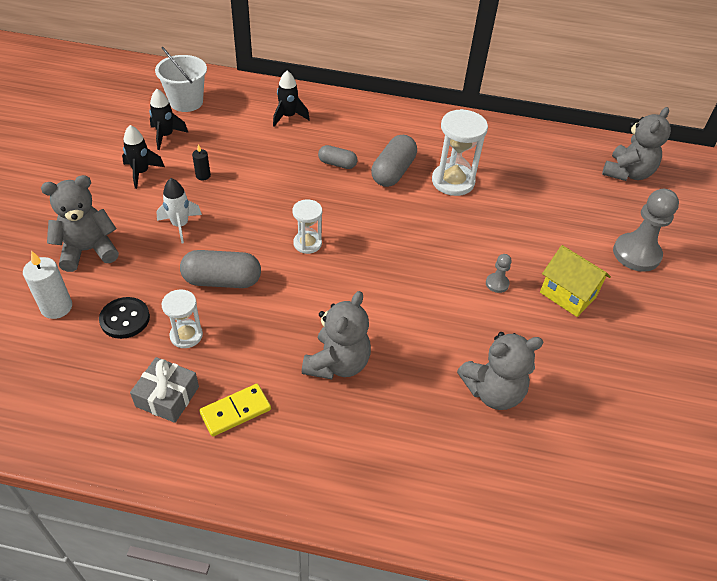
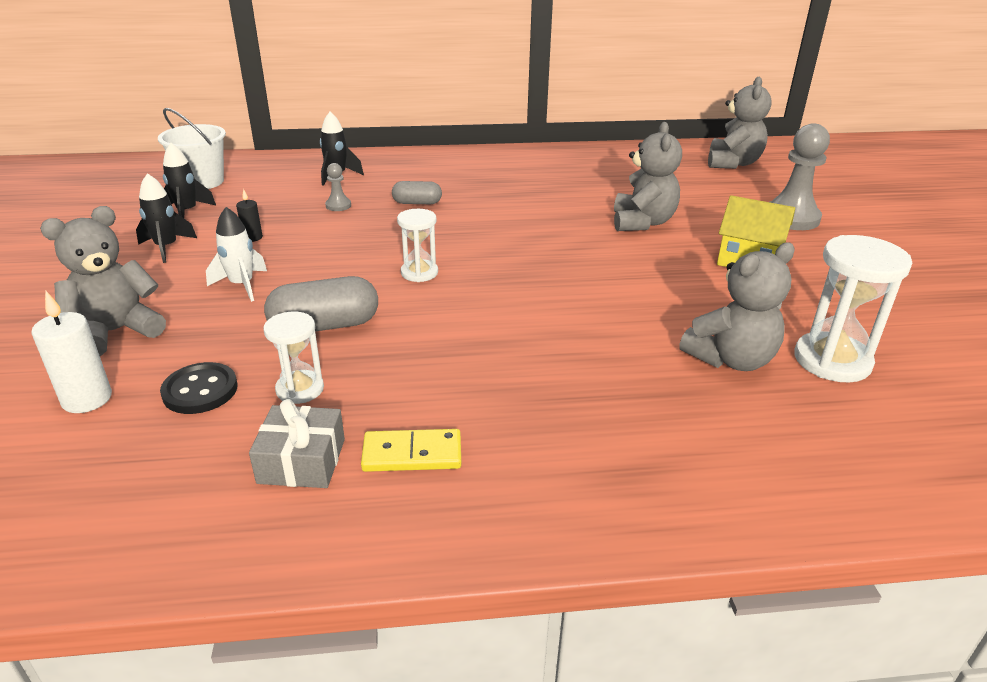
camera: 15 degrees left, 15 degrees down
yellow domino [199,384,271,437] -> yellow domino turned 45 degrees clockwise [361,429,461,472]
grey teddy bear [302,291,371,380] -> grey teddy bear moved to [614,122,682,231]
grey capsule [371,135,417,187] -> none
white hourglass [432,109,488,196] -> white hourglass moved to [794,235,912,382]
grey pawn [486,254,512,293] -> grey pawn moved to [325,163,351,211]

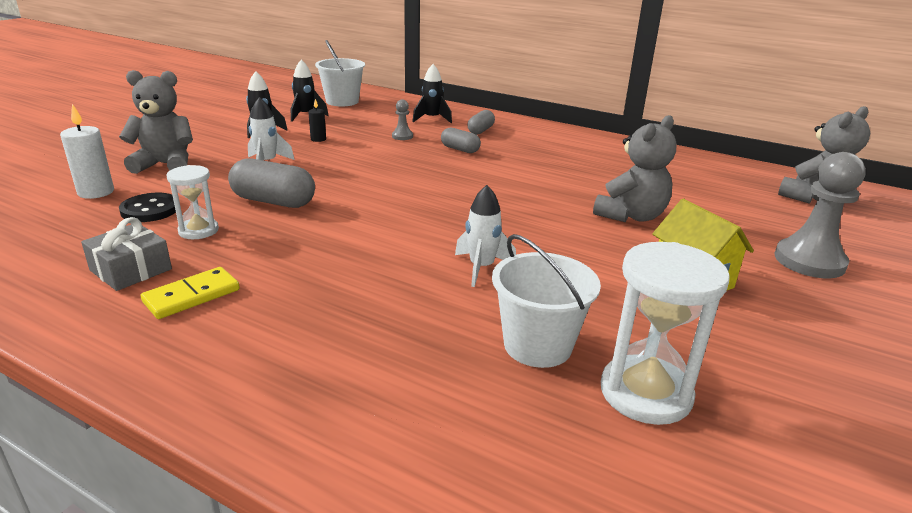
camera: 35 degrees right, 5 degrees down
yellow domino [361,429,461,472] -> yellow domino turned 75 degrees counterclockwise [141,267,240,319]
white hourglass [397,209,438,282] -> none
grey teddy bear [679,242,795,371] -> white bucket [492,234,601,368]
none -> white rocket [455,185,516,287]
none -> grey capsule [467,110,495,135]

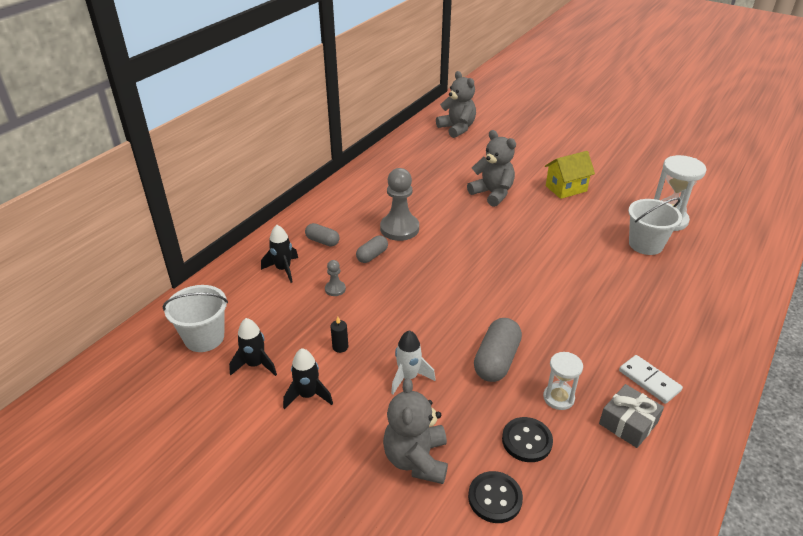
camera: 85 degrees left, 10 degrees up
white candle [60,104,114,199] -> black button [468,471,523,523]
yellow domino [141,267,240,319] -> white domino [619,355,683,404]
white rocket [455,185,516,287] -> none
grey pawn [775,152,866,278] -> grey pawn moved to [380,168,419,241]

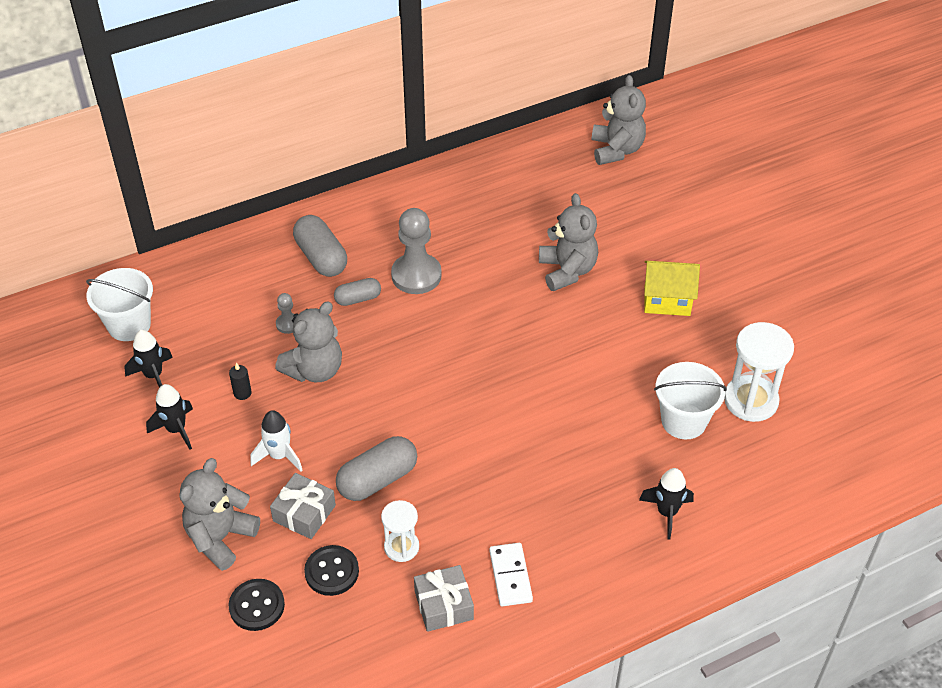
camera: 30 degrees right, 10 degrees up
black rocket [261,225,298,283] -> black rocket moved to [639,468,694,539]
grey capsule [305,223,340,247] -> grey capsule [293,215,347,277], size x1.66
none -> grey gift [270,473,336,539]
none -> grey teddy bear [275,302,342,382]

